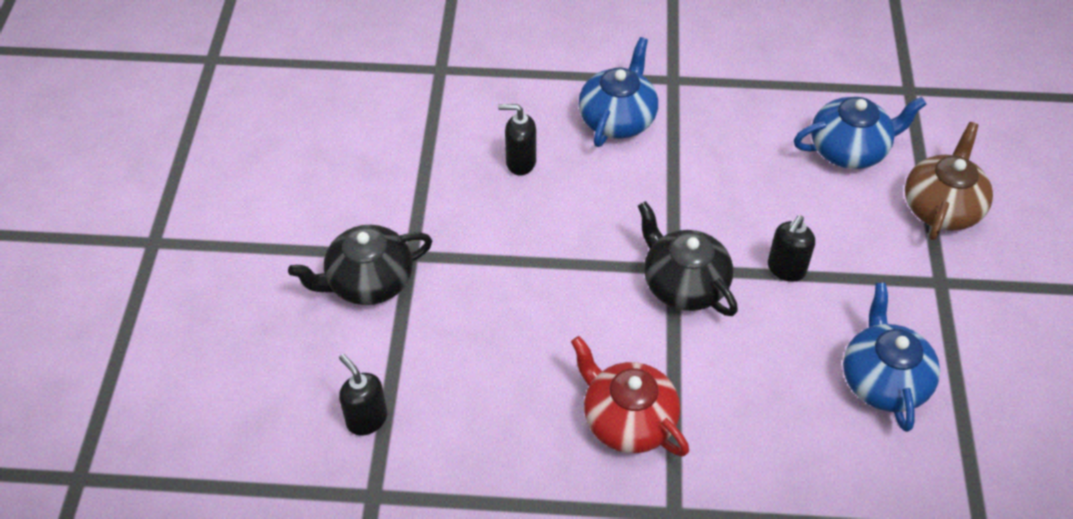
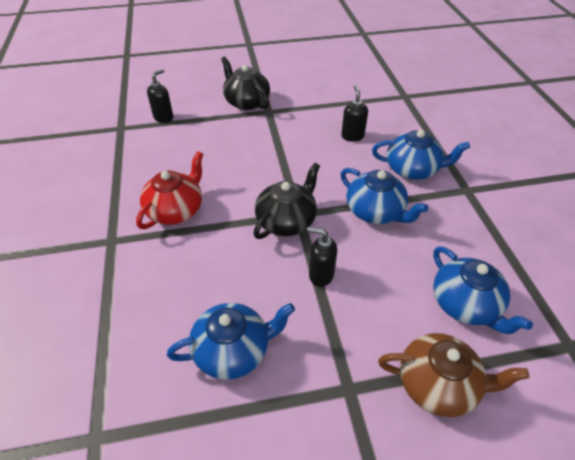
camera: 75 degrees right, 5 degrees down
none -> blue teapot [341,168,428,224]

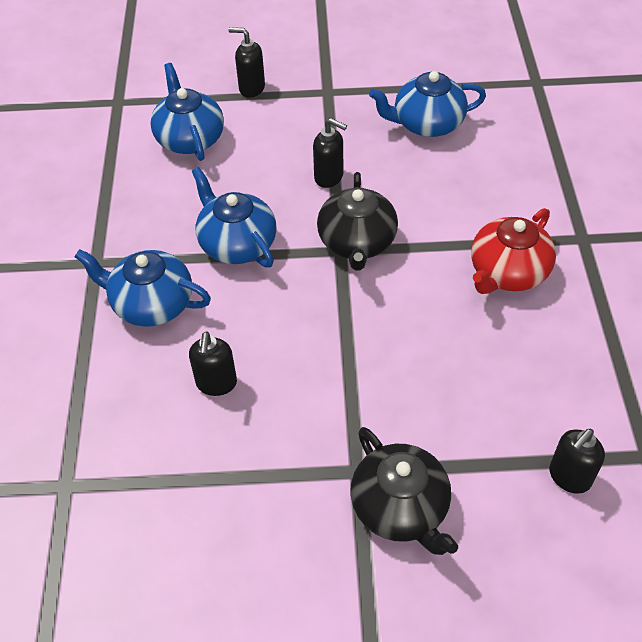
camera: 170 degrees left, 5 degrees up
black teapot [253,163,320,239] -> black teapot turned 45 degrees counterclockwise [317,172,398,270]
brown teapot [378,333,529,417] -> black soap dispenser [228,27,265,98]

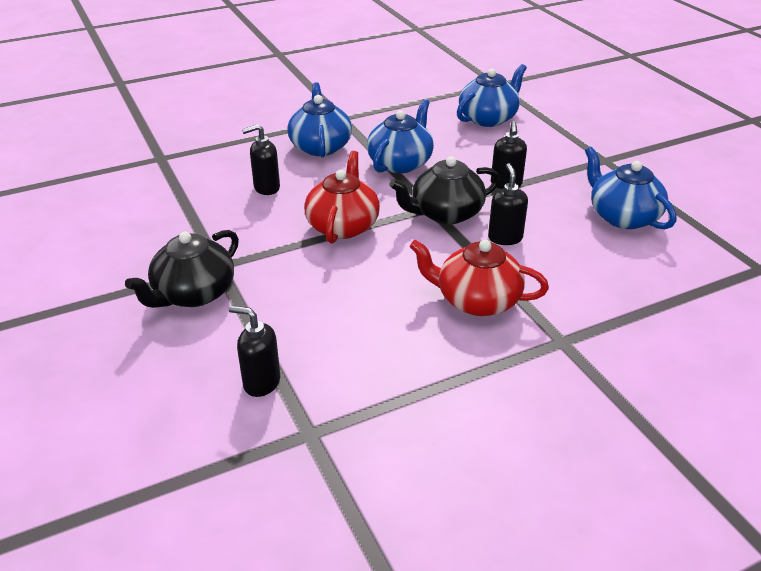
camera: 65 degrees right, 15 degrees down
black soap dispenser [228,27,265,98] -> black soap dispenser moved to [488,163,528,245]
none -> red teapot [304,151,380,244]

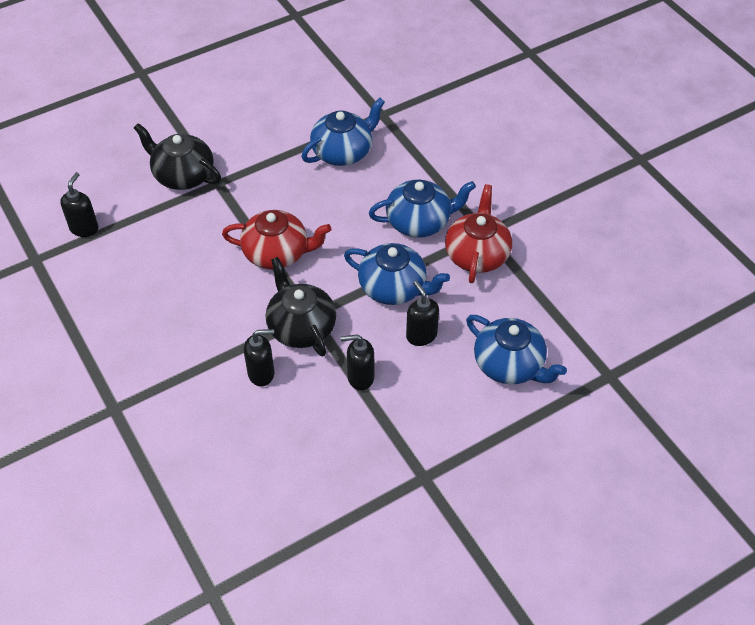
camera: 85 degrees right, 15 degrees up
black soap dispenser [242,124,280,195] -> black soap dispenser moved to [406,280,439,346]
red teapot [409,240,549,316] -> red teapot moved to [445,184,512,283]
blue teapot [585,147,676,229] -> blue teapot moved to [302,98,385,166]

